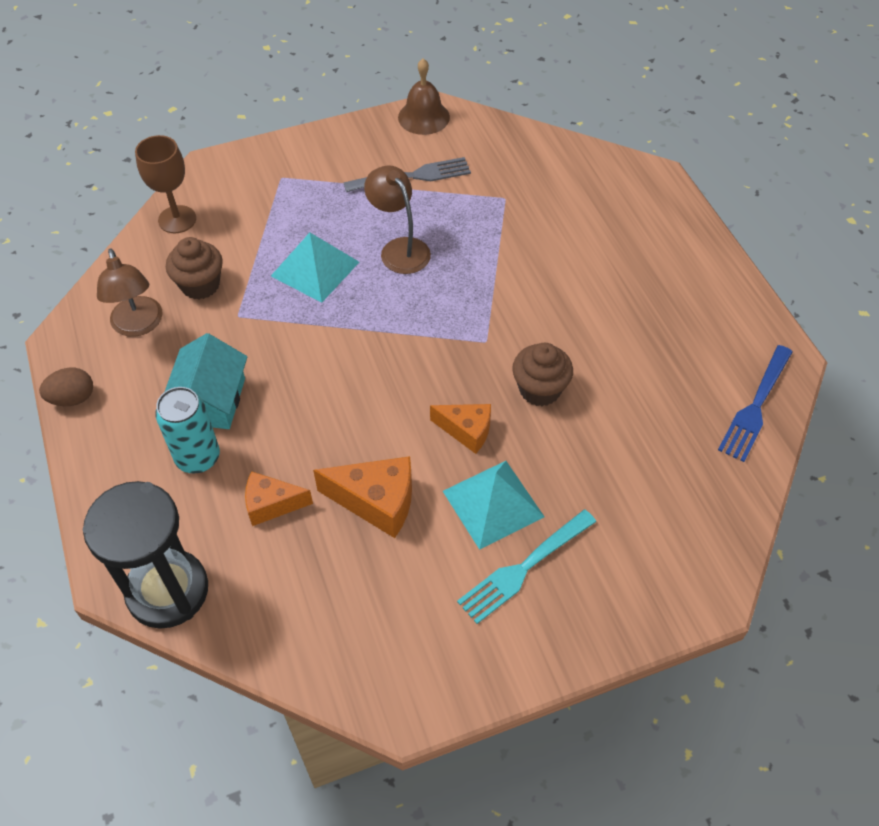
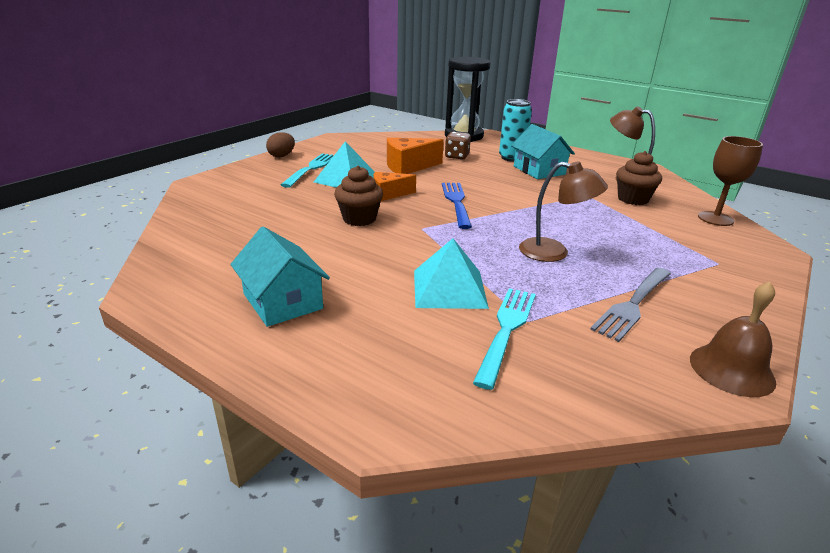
camera: 145 degrees right, 25 degrees down
brown egg [39,368,93,406] -> brown egg moved to [266,132,295,157]
orange cheese [245,471,313,526] -> brown dice [445,132,471,159]
turquoise pyramid [271,233,359,303] -> turquoise pyramid moved to [414,238,489,309]
blue fork [718,345,792,462] -> blue fork moved to [442,183,472,229]
none -> turquoise house [230,227,330,327]
none -> turquoise fork [473,288,536,390]

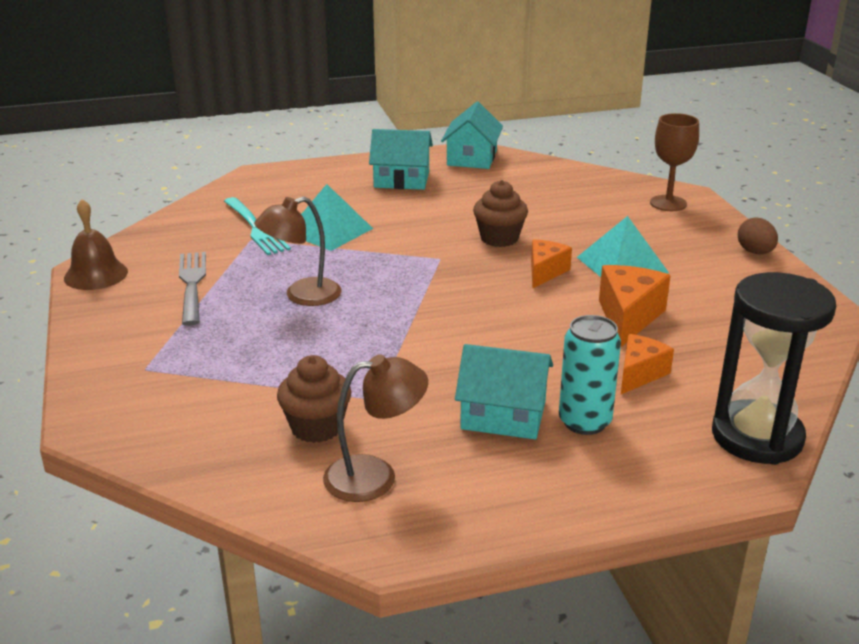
camera: 130 degrees right, 0 degrees up
turquoise fork [281,153,333,188] -> none
blue fork [442,183,472,229] -> none
brown dice [445,132,471,159] -> orange cheese [621,334,674,394]
brown goblet [698,136,763,226] -> brown goblet moved to [650,113,699,211]
none -> turquoise house [441,102,503,169]

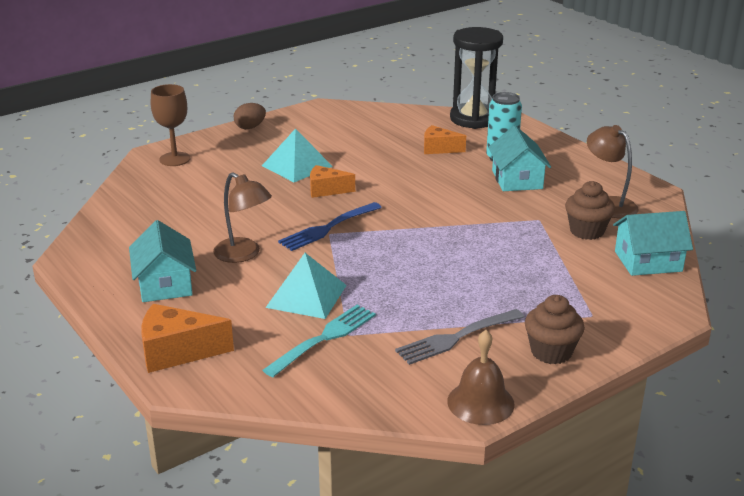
camera: 110 degrees left, 0 degrees up
brown lamp [254,197,342,306] -> brown lamp moved to [213,172,272,263]
turquoise house [441,102,503,169] -> turquoise house moved to [613,211,693,276]
brown cupcake [473,180,528,247] -> brown cupcake moved to [525,295,585,364]
orange cheese [599,265,671,347] -> orange cheese moved to [141,304,234,373]
none -> blue fork [278,202,382,251]

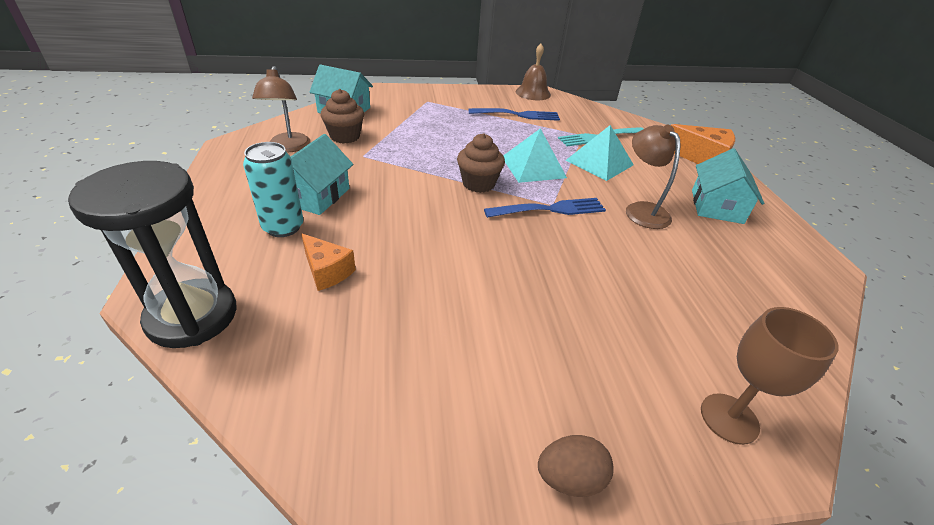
camera: 155 degrees left, 10 degrees up
turquoise pyramid [262,128,333,182] -> turquoise pyramid moved to [503,128,567,183]
orange cheese [310,165,355,198] -> none
grey fork [395,309,524,365] -> blue fork [469,108,560,121]
brown cupcake [525,295,585,364] -> brown cupcake moved to [457,133,505,193]

